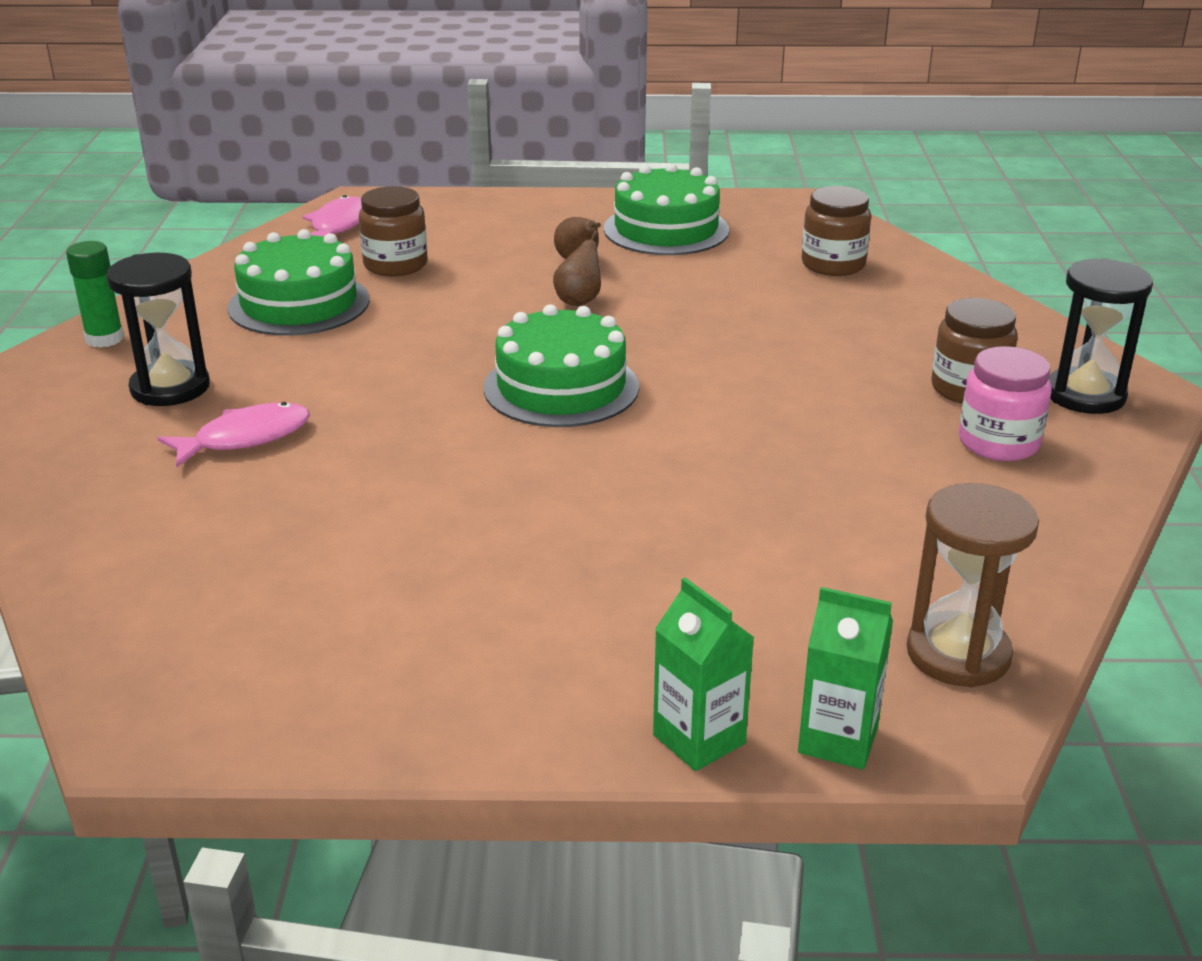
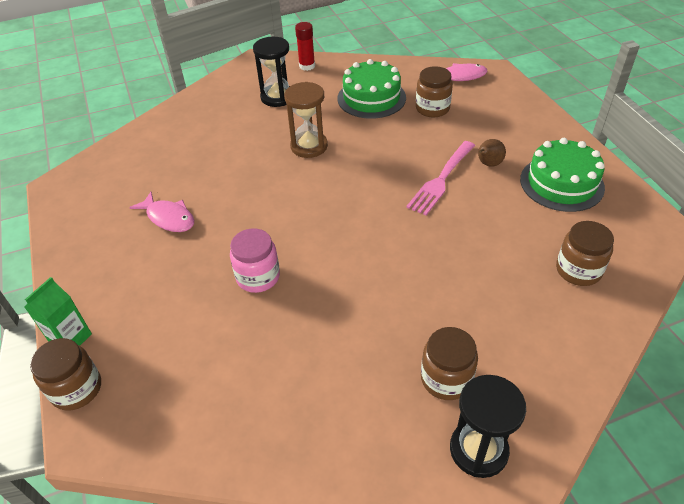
camera: 70 degrees right, 15 degrees up
green glue stick [66,241,124,348] -> red glue stick [295,22,315,71]
pink fish [158,402,310,467] -> pink fish moved to [129,192,194,232]
green cake [484,304,639,427] -> none
brown pear [553,230,601,306] -> pink fork [406,141,475,215]
green carton [798,587,893,770] -> brown jar [30,338,101,411]
brown hourglass [907,483,1039,687] -> brown hourglass moved to [284,82,328,158]
pink jar [959,346,1052,461] -> pink jar moved to [230,229,280,293]

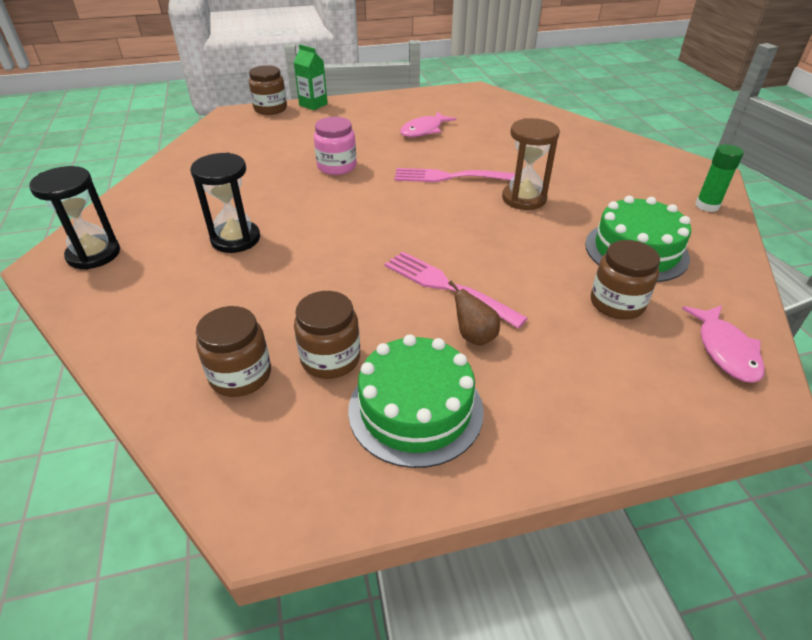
camera: 95 degrees right, 5 degrees down
black hourglass [253,37,290,107] -> black hourglass moved to [190,153,260,253]
red glue stick [295,22,315,71] -> green glue stick [695,144,744,212]
brown jar [421,327,478,400] -> brown jar moved to [294,291,360,379]
none -> pink fork [395,168,515,182]

